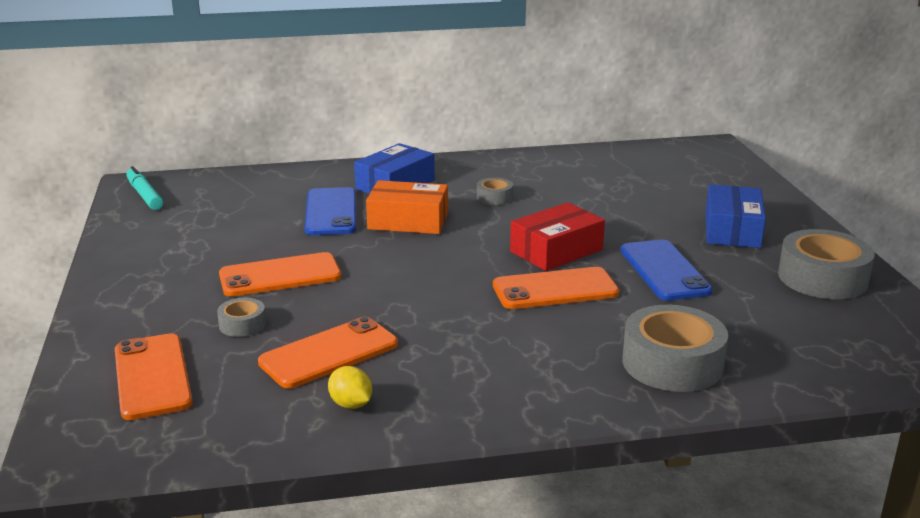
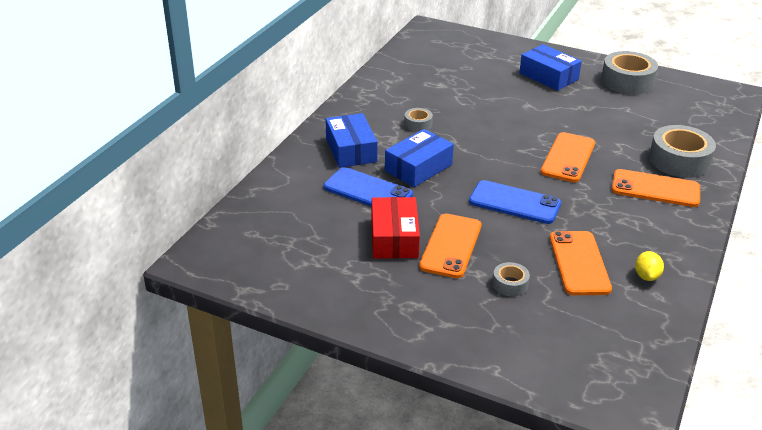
camera: 55 degrees left, 10 degrees up
orange phone [115,333,193,420] -> orange phone moved to [612,169,700,207]
turquoise marker [126,166,163,210] -> none
yellow lemon [328,366,372,409] -> yellow lemon turned 75 degrees counterclockwise [635,251,664,281]
orange box [366,180,448,234] -> blue box [385,129,454,187]
red box [510,202,605,271] -> red box moved to [372,197,420,259]
blue phone [621,240,713,301] -> blue phone moved to [469,180,561,224]

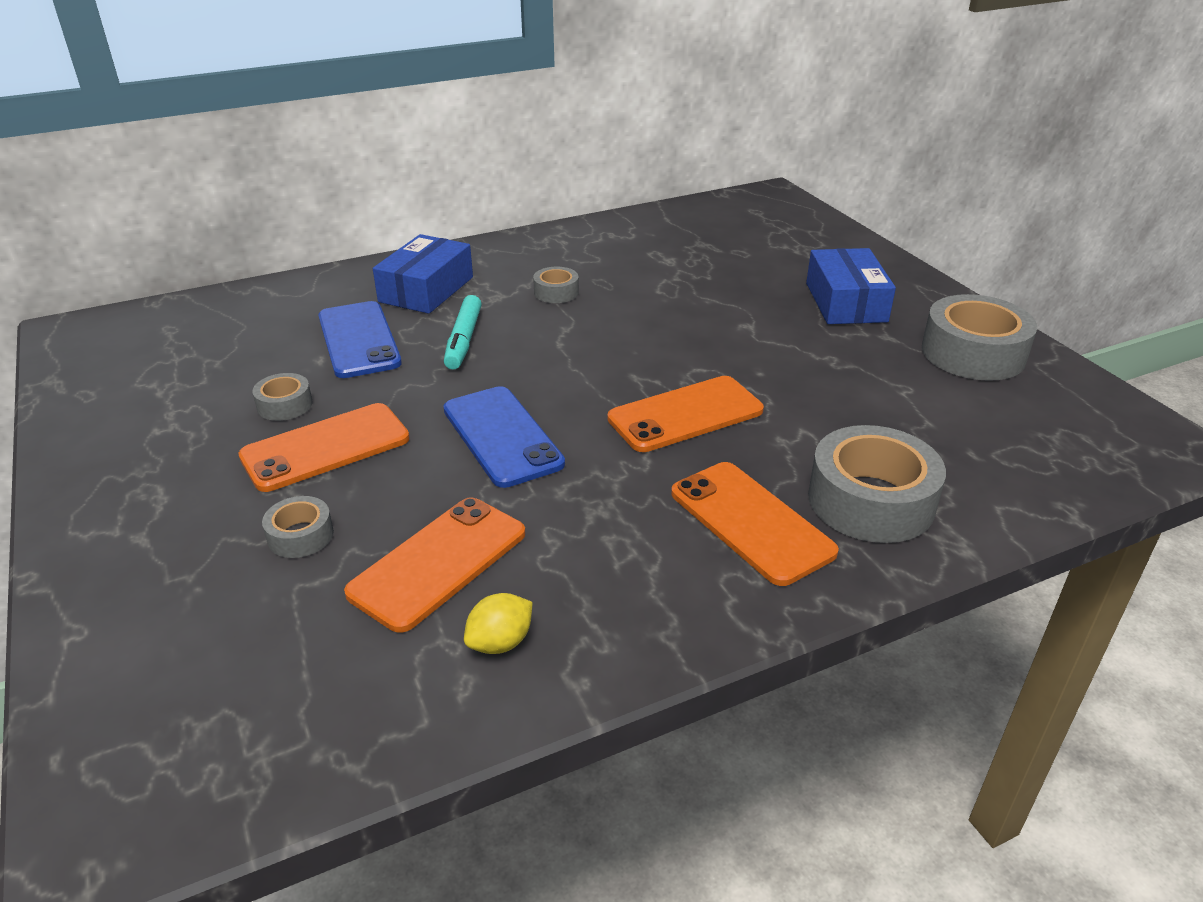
camera: 40 degrees right, 0 degrees up
red box [372,197,420,259] -> grey tape [252,373,313,421]
blue box [385,129,454,187] -> turquoise marker [444,295,482,370]

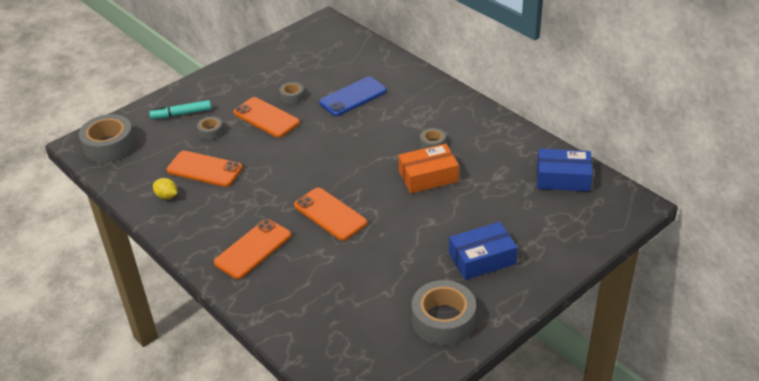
camera: 75 degrees right, 5 degrees up
blue box [373,234,473,314] -> blue box moved to [537,149,593,191]
blue phone [443,386,565,488] -> none
turquoise marker [444,295,482,370] -> turquoise marker moved to [149,100,211,119]
grey tape [808,425,946,543] -> grey tape moved to [79,114,135,162]
none -> orange box [398,144,459,193]

